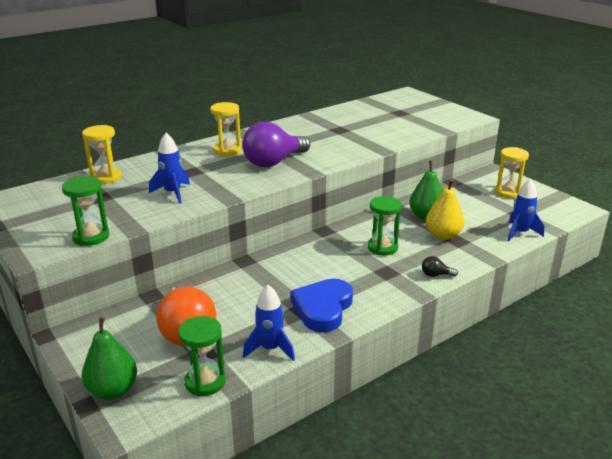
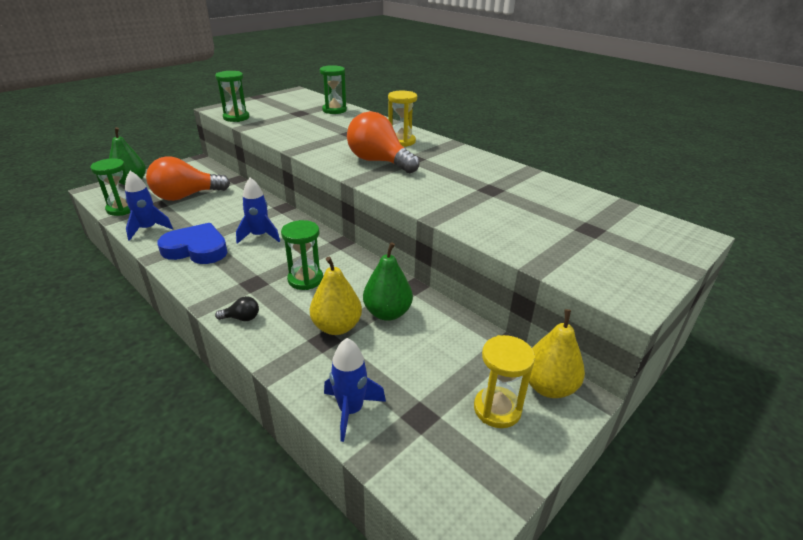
camera: 80 degrees right, 5 degrees up
yellow hourglass [82,125,122,184] -> green hourglass [320,65,347,114]
blue rocket [149,133,190,204] -> blue rocket moved to [236,177,280,244]
purple light bulb [242,122,310,167] -> orange light bulb [347,111,420,173]
black light bulb [422,256,458,277] -> black light bulb turned 90 degrees clockwise [215,296,259,321]
none -> yellow pear [529,309,585,398]

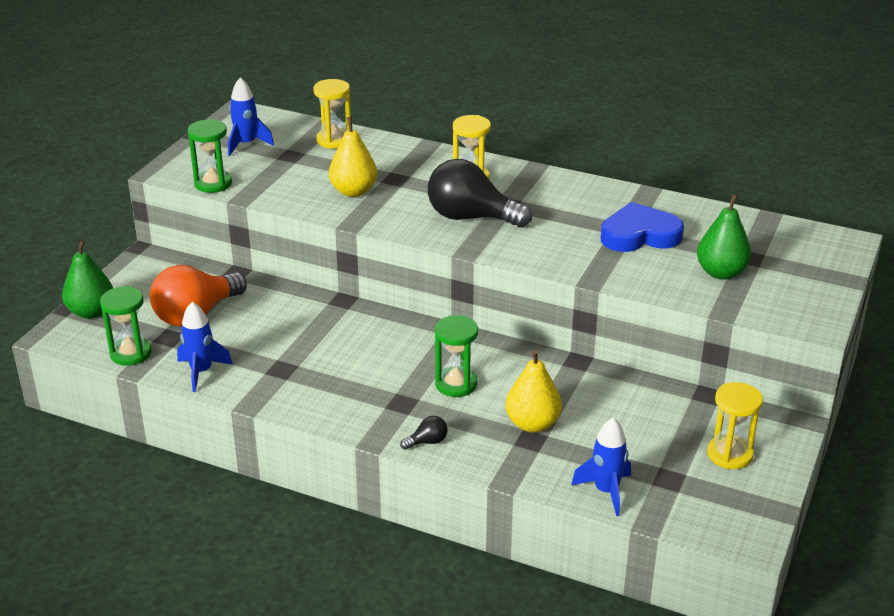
camera: 20 degrees left, 0 degrees up
blue heart [157,223,228,264] -> blue heart moved to [601,202,684,252]
blue rocket [236,177,280,244] -> blue rocket moved to [228,77,274,156]
green hourglass [320,65,347,114] -> yellow hourglass [313,79,351,149]
orange light bulb [347,111,420,173] -> black light bulb [428,159,532,228]
green pear [363,242,413,321] -> green pear moved to [697,194,751,280]
yellow pear [529,309,585,398] -> yellow pear moved to [329,117,377,197]

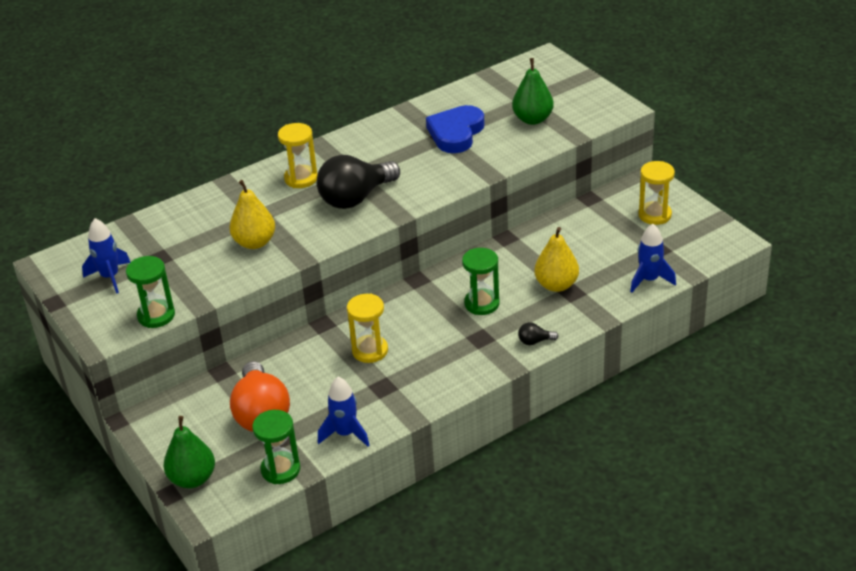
camera: 55 degrees left, 5 degrees up
yellow hourglass [313,79,351,149] -> yellow hourglass moved to [347,294,388,363]
black light bulb [400,416,448,450] -> black light bulb turned 105 degrees counterclockwise [518,322,559,345]

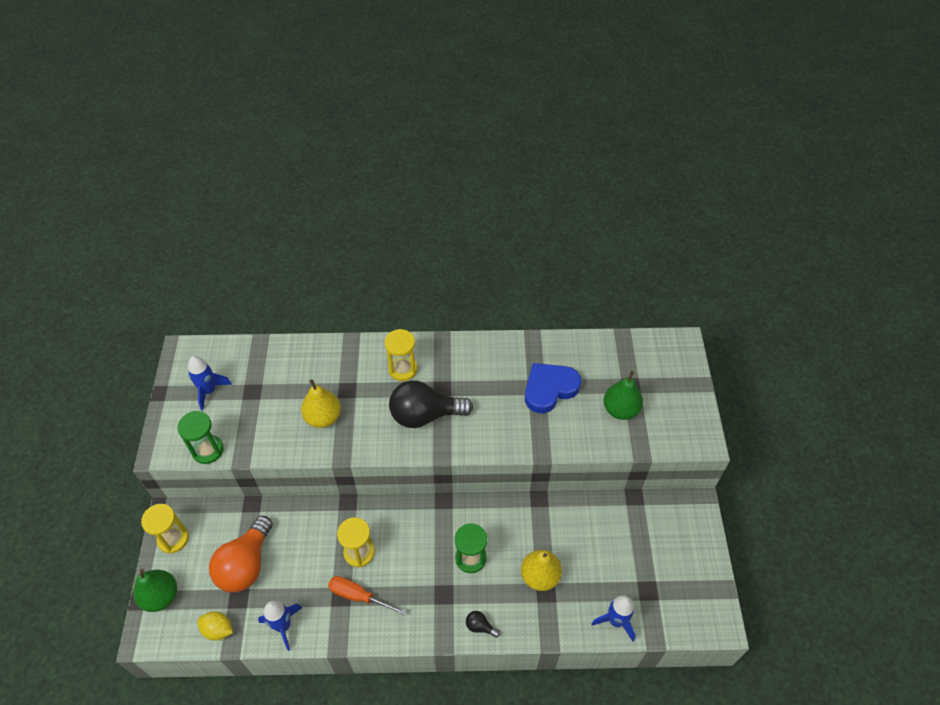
camera: 30 degrees right, 15 degrees up
green hourglass [252,410,300,484] -> yellow lemon [197,611,233,640]
yellow hourglass [638,161,675,225] -> yellow hourglass moved to [141,504,189,554]
none -> orange screwdriver [328,576,406,615]

